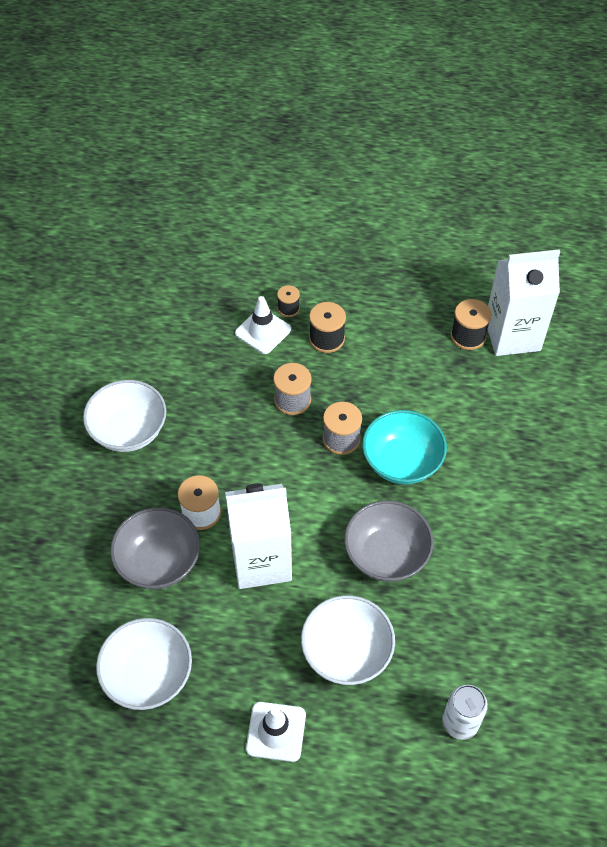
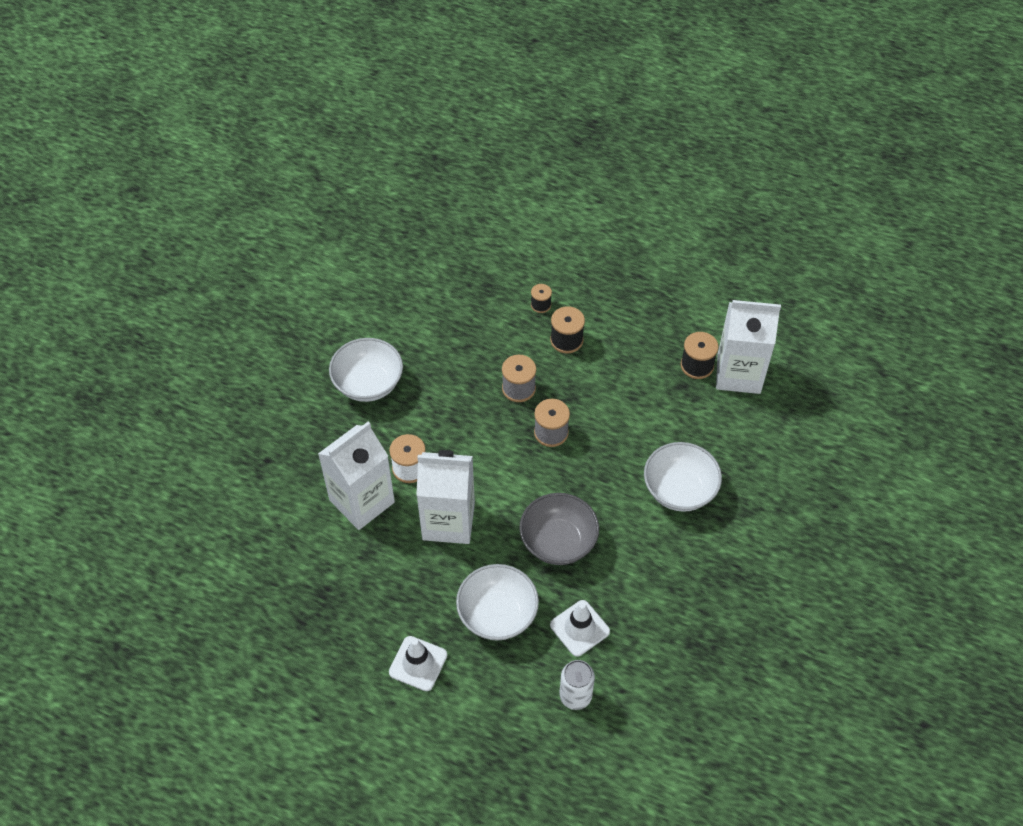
camera: 15 degrees right, 0 degrees up
white bowl [96,618,192,710] -> white bowl moved to [644,442,722,512]
grey bowl [110,507,200,589] -> white carton [318,421,395,530]
white traffic cone [235,296,291,354] -> white traffic cone moved to [550,600,610,657]
turquoise bowl [362,410,447,484] -> none

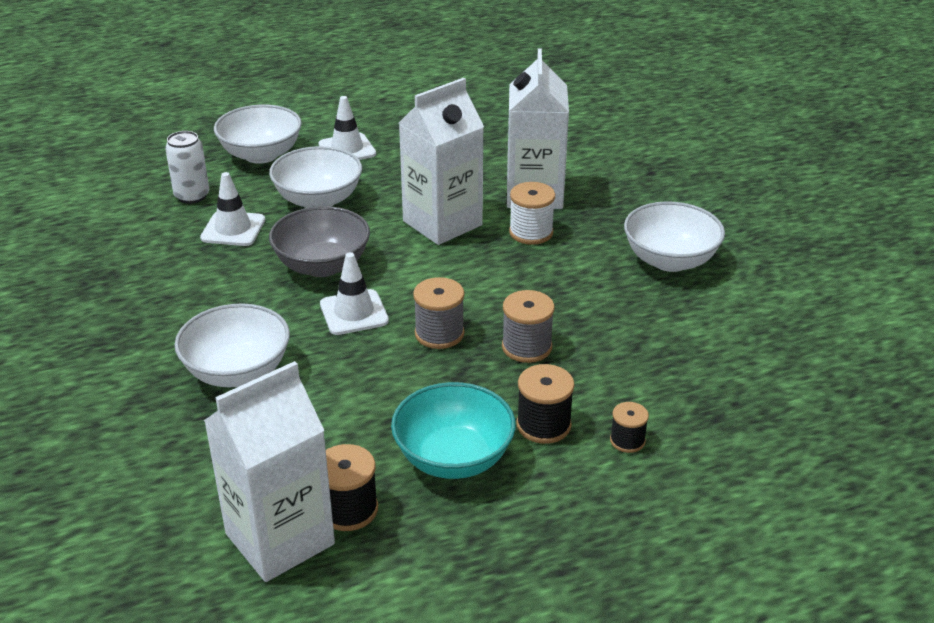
camera: 135 degrees right, 20 degrees down
none -> white bowl [214,105,302,164]
none -> white traffic cone [320,252,389,335]
none -> turquoise bowl [391,382,516,479]

